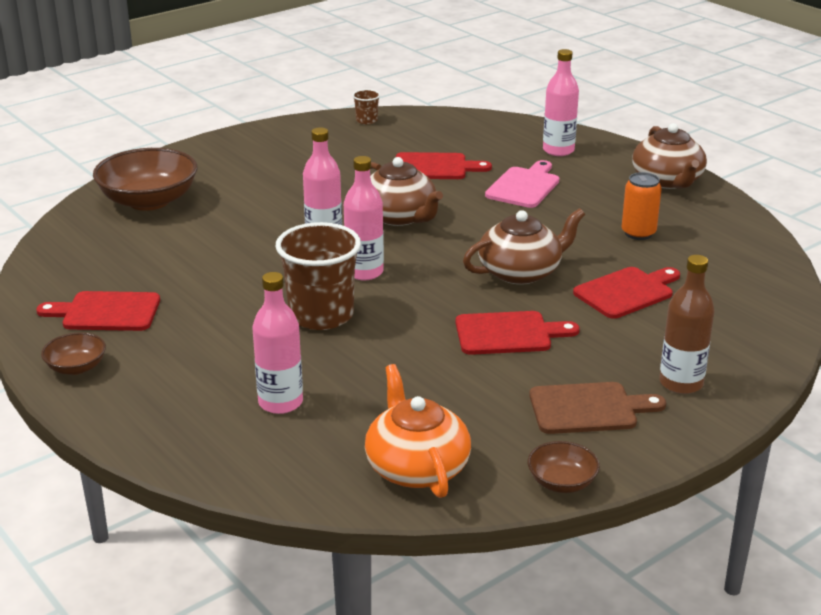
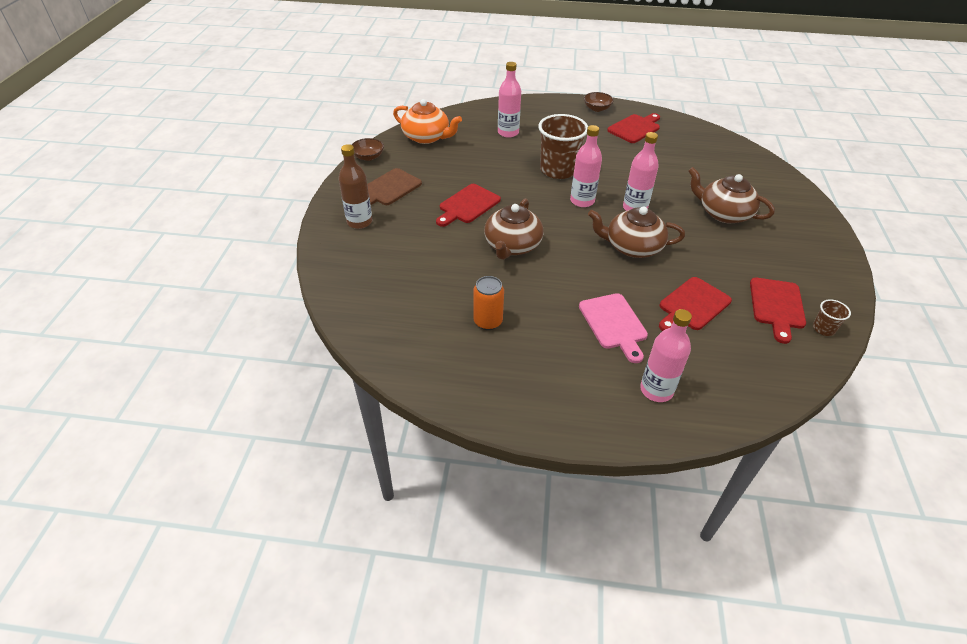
camera: 135 degrees right, 15 degrees up
brown bowl [93,148,197,211] -> none
red cutting board [573,267,680,319] -> red cutting board moved to [750,278,806,344]
brown teapot [632,123,707,189] -> brown teapot moved to [688,167,775,223]

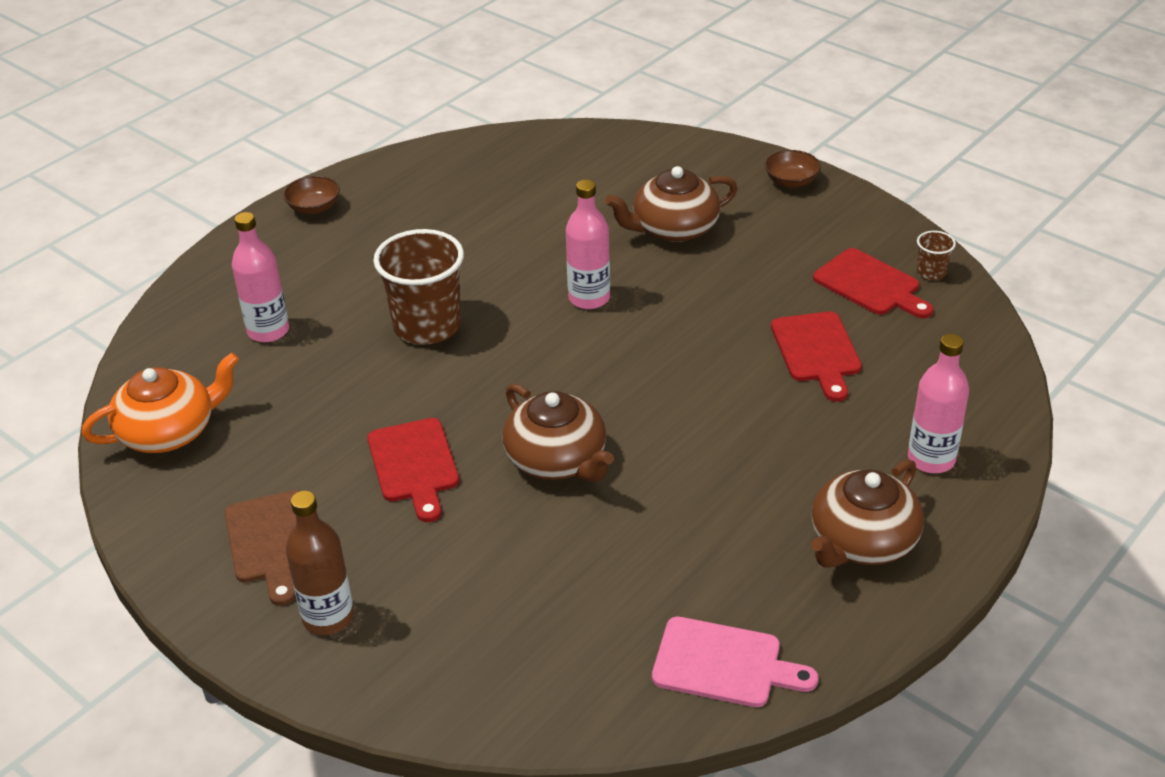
camera: 55 degrees left, 5 degrees down
brown bowl [352,138,384,161] -> brown bowl moved to [765,150,821,188]
orange can [473,276,504,330] -> none
pink bottle [570,125,602,207] -> none
pink cutting board [579,293,648,363] -> pink cutting board moved to [652,617,818,707]
brown teapot [588,207,685,258] -> brown teapot moved to [811,459,924,568]
red cutting board [607,113,660,143] -> none

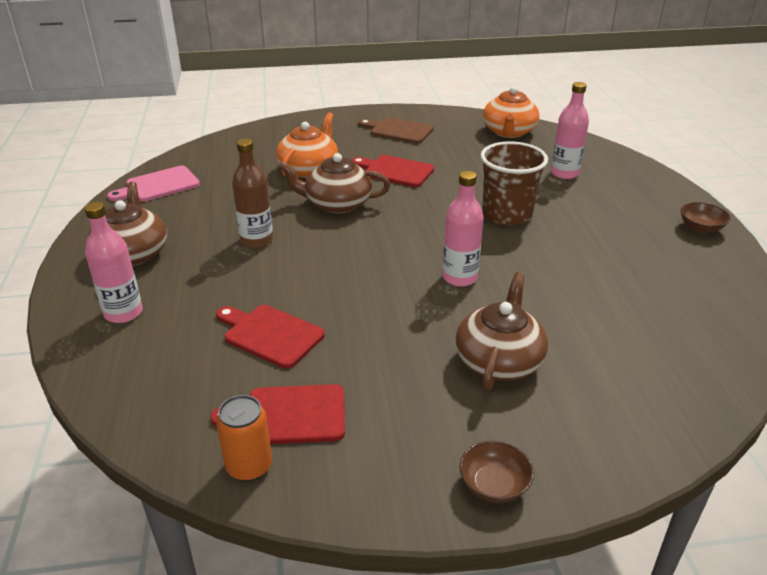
camera: 130 degrees right, 5 degrees down
brown bottle [286,491,354,635] -> brown bottle moved to [232,139,273,248]
brown cup [917,231,956,280] -> orange can [216,395,272,482]
none -> orange teapot [276,112,338,178]

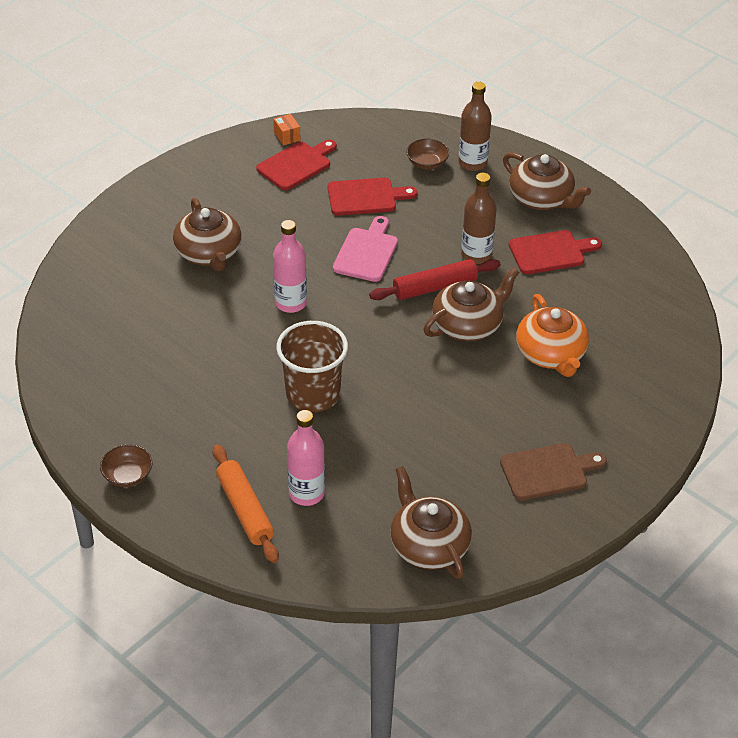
camera: 140 degrees right, 10 degrees up
pink bottle [85,202,143,323] -> brown bottle [459,82,492,171]
pink cutting board [107,166,200,202] -> pink cutting board moved to [333,216,398,282]
orange can [216,395,272,482] -> orange box [273,114,300,146]
red cutting board [352,155,434,187] -> red cutting board moved to [508,230,602,274]
brown bowl [460,441,534,503] -> brown bowl moved to [406,138,449,170]
orange teapot [483,86,540,138] -> brown teapot [390,466,472,579]
none -> orange rolling pin [213,444,279,563]
none -> red rolling pin [369,259,500,300]

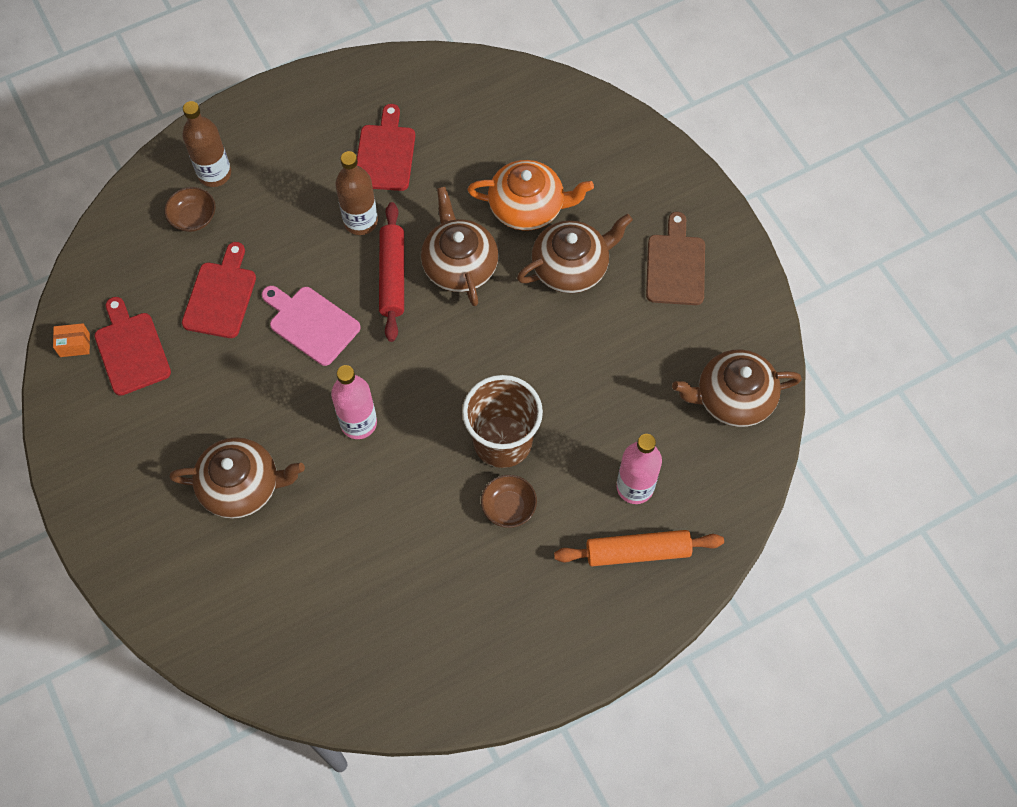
camera: 70 degrees left, 20 degrees up
brown bowl [100,444,153,487] -> brown bowl moved to [481,475,537,528]
brown teapot [503,152,591,210] -> brown teapot moved to [517,214,633,293]

